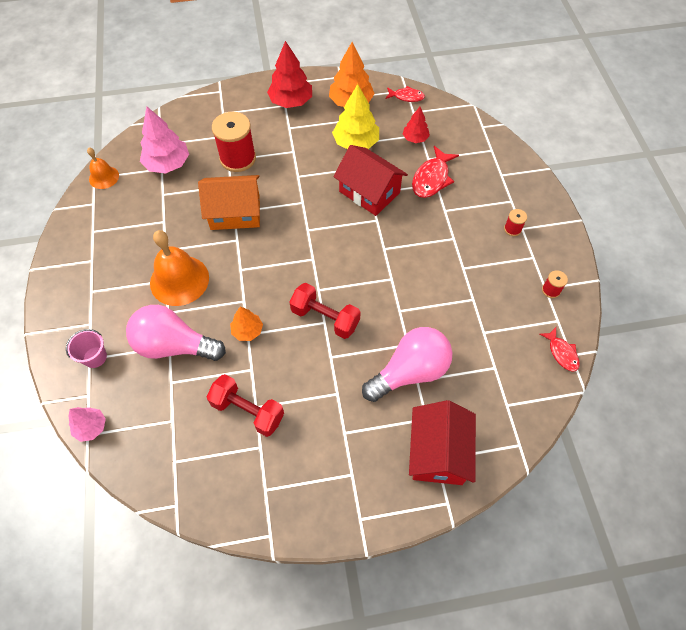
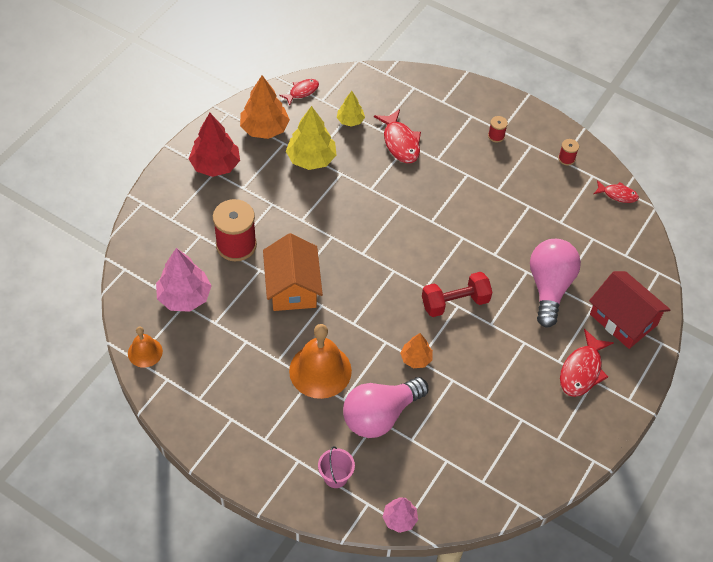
camera: 50 degrees left, 5 degrees down
orange house [198,175,260,230] -> orange house turned 45 degrees counterclockwise [263,233,323,311]
red dumbbell [207,374,284,437] -> none
red house [334,145,408,216] -> none
red tree [403,107,430,143] -> yellow tree [337,91,365,127]
none -> red fish [560,329,614,397]

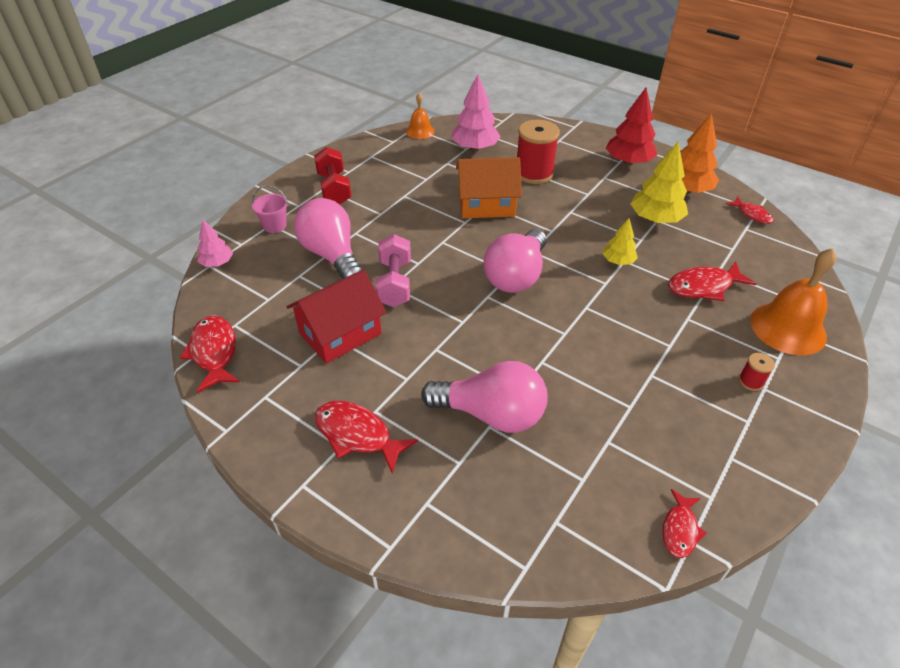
camera: 95 degrees right, 10 degrees down
orange bell [289,324,352,399] -> orange bell moved to [750,248,837,356]
yellow tree [337,91,365,127] -> yellow tree moved to [602,218,638,265]
orange tree [400,333,433,368] -> pink dumbbell [375,234,411,307]
red dumbbell [422,272,492,317] -> red dumbbell moved to [314,147,352,204]
red spool [558,139,579,166] -> none
red house [589,271,670,349] -> red house moved to [286,270,386,364]
none -> red fish [180,315,240,393]
none -> pink light bulb [483,229,547,293]

